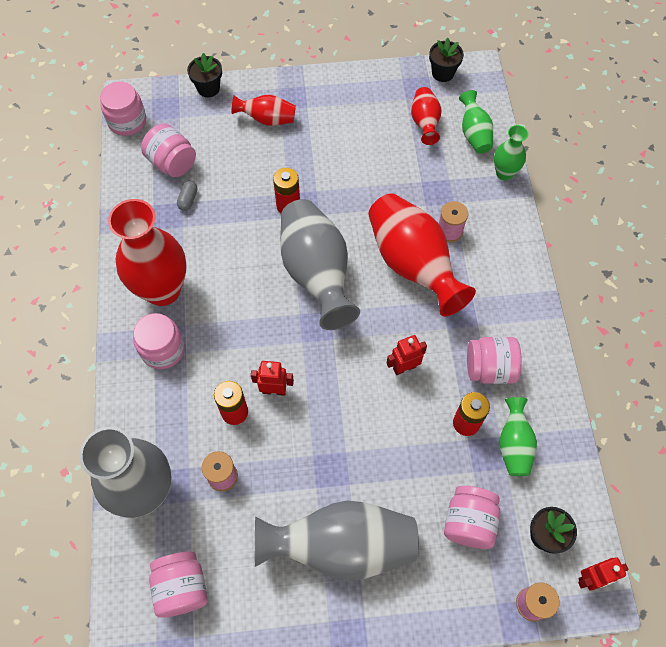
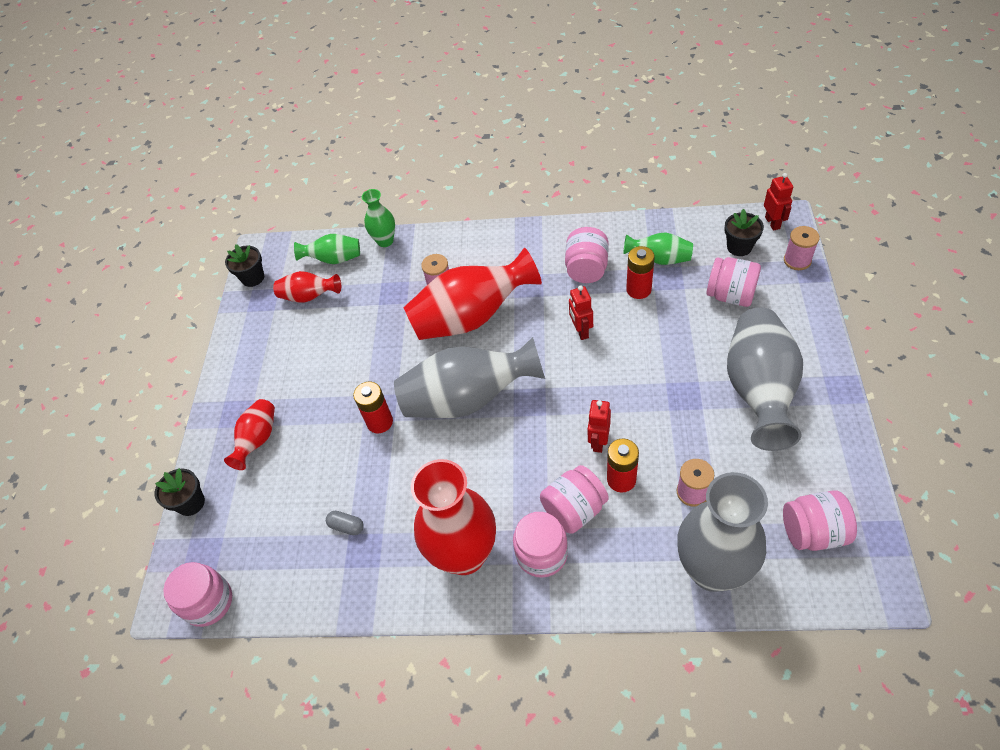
camera: 75 degrees left, 10 degrees down
pink jar [141,123,196,177] -> pink jar moved to [540,465,609,534]

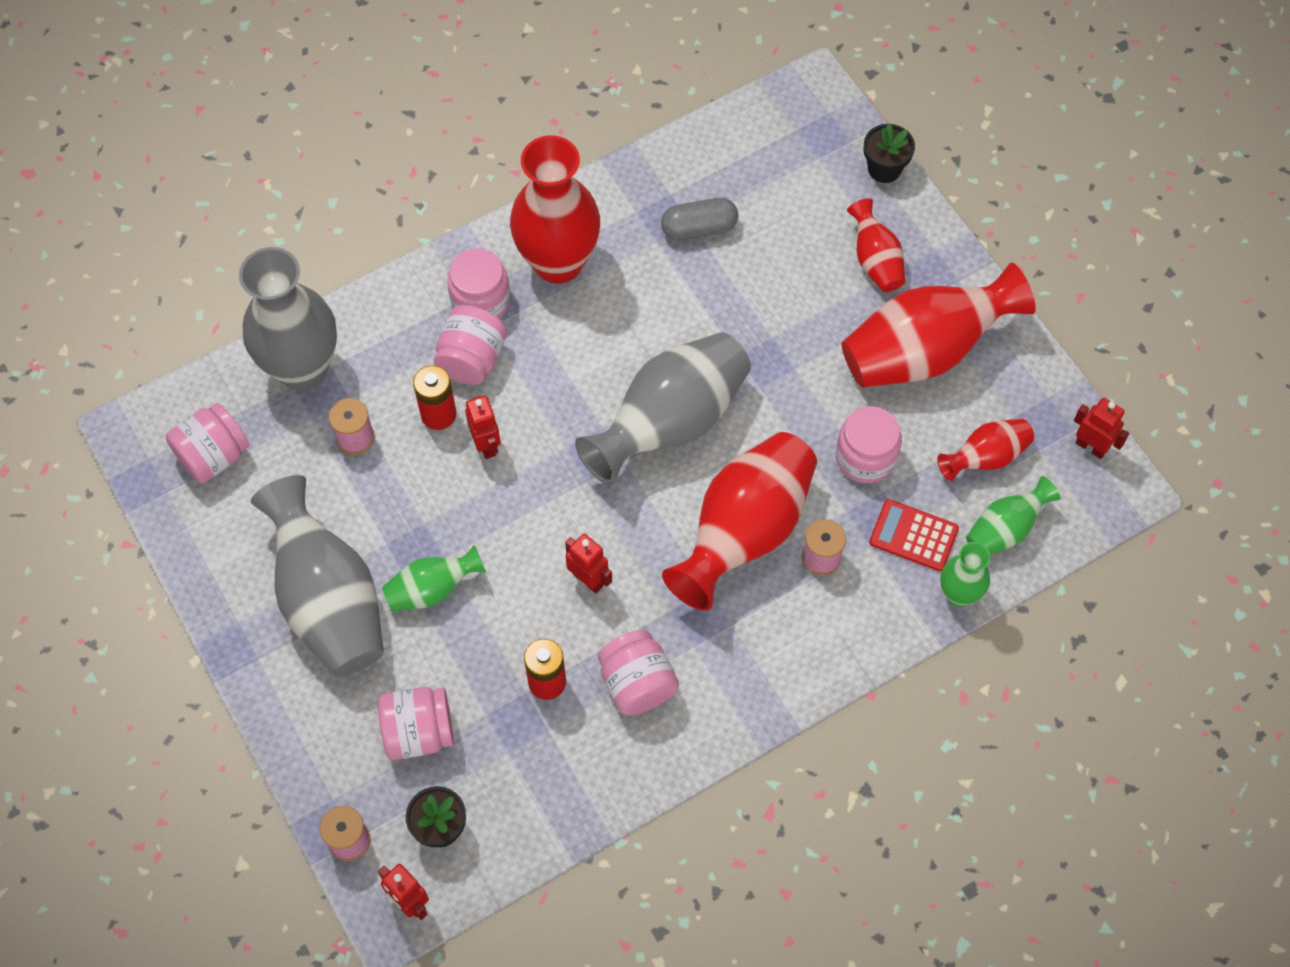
camera: 140 degrees right, 10 degrees up
pink jar [163,562,232,627] -> pink jar moved to [836,406,902,483]
black flower pot [225,244,264,287] -> red robot [1074,398,1129,459]
grey capsule [326,511,364,535] -> grey capsule [661,198,738,241], size x1.66
red battery [353,382,393,433] -> none
green vase [623,233,693,265] -> green vase moved to [382,545,486,611]
none -> red vase [842,262,1036,388]
none -> red calculator [869,499,959,571]

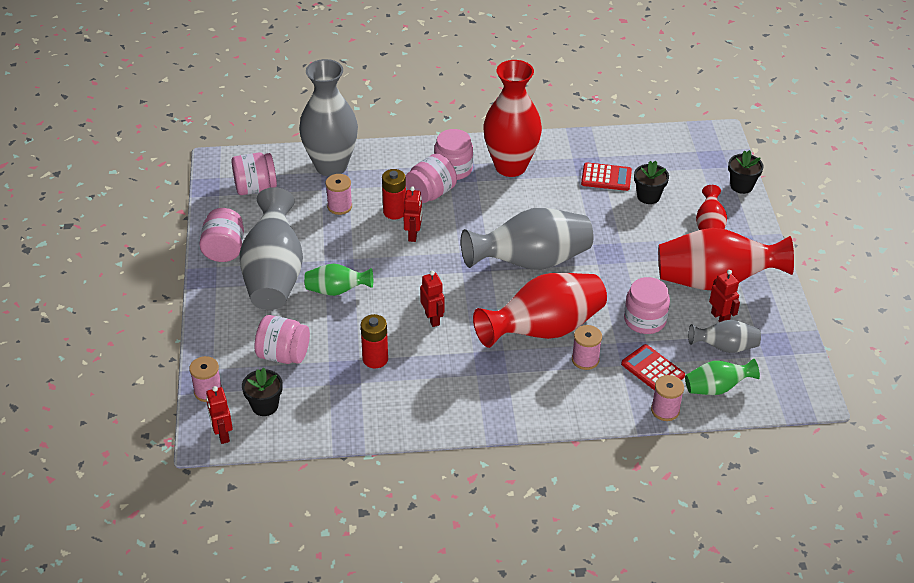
camera: 25 degrees right, 20 degrees down
pink jar [598,630,679,716] -> pink jar moved to [199,208,244,262]
grey capsule [661,198,738,241] -> red calculator [581,162,632,191]
red vase [937,419,1034,481] -> grey vase [688,320,761,353]
green vase [940,542,990,607] -> pink spool [651,375,684,421]
red robot [1074,398,1129,459] -> red robot moved to [709,270,740,322]
none -> black flower pot [634,161,669,204]

